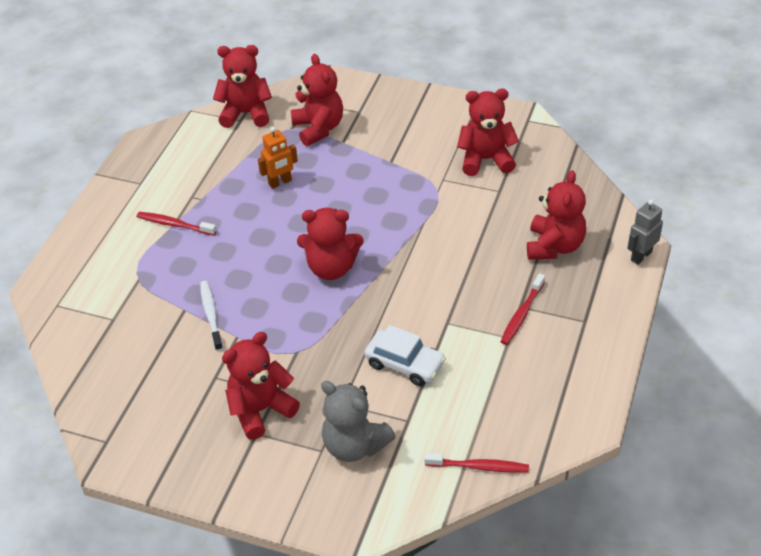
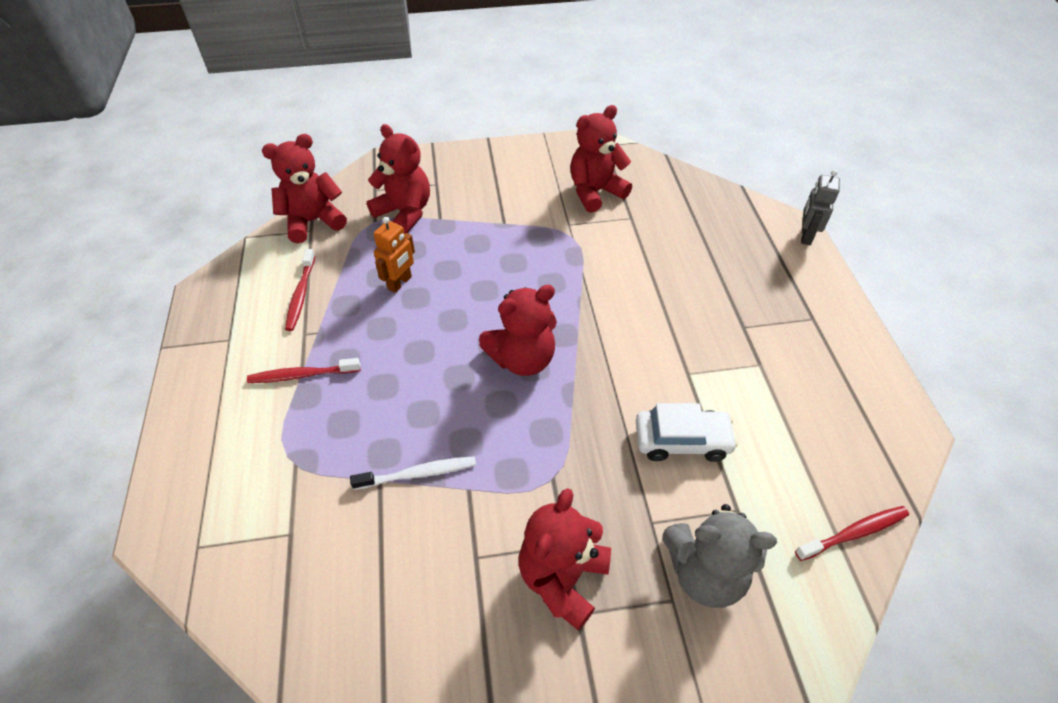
camera: 30 degrees left, 5 degrees up
white toothbrush [200,281,223,351] -> white toothbrush turned 120 degrees clockwise [350,456,476,490]
red toothbrush [500,273,545,345] -> red toothbrush moved to [285,249,315,331]
red teddy bear [527,170,586,260] -> none

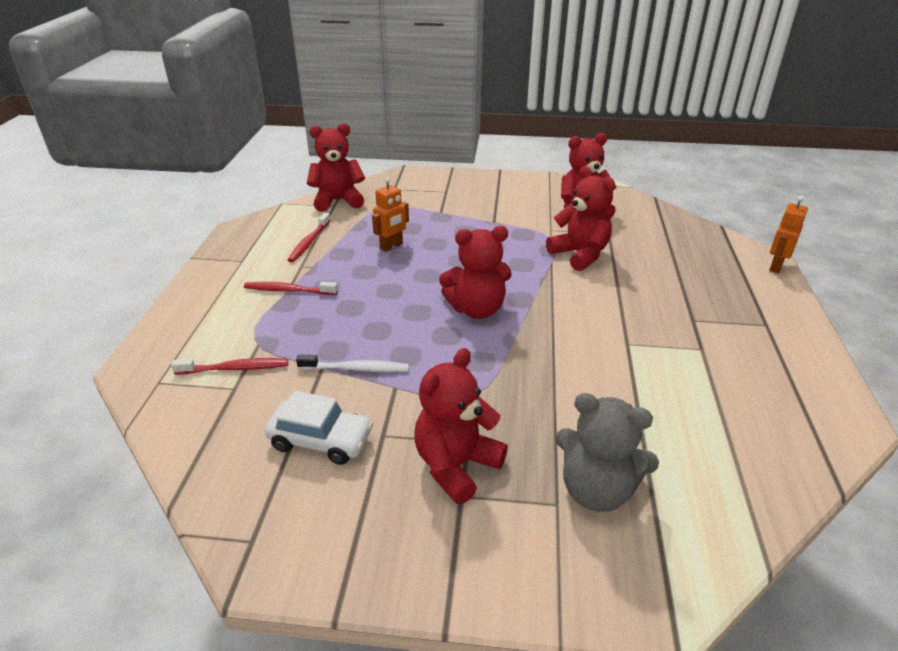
camera: 15 degrees right, 15 degrees down
red teddy bear [367,124,430,233] -> red teddy bear moved to [546,166,615,271]
white car [636,403,738,462] -> white car moved to [265,391,373,465]
red toothbrush [795,506,909,561] -> red toothbrush moved to [171,358,288,374]
grey robot [801,170,840,245] -> orange robot [769,196,808,274]

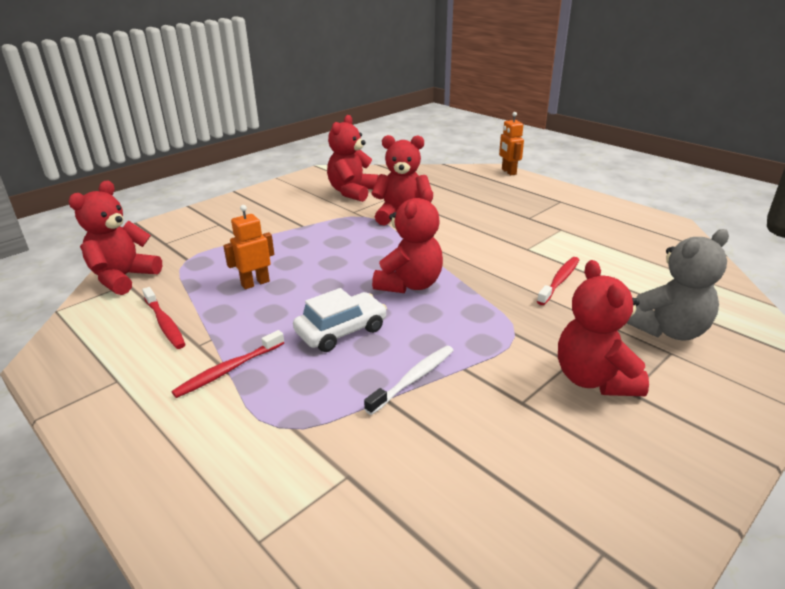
camera: 50 degrees left, 5 degrees down
red toothbrush [171,358,288,374] -> red toothbrush moved to [537,257,579,305]
white car [265,391,373,465] -> white car moved to [293,288,387,352]
orange robot [372,177,409,252] -> orange robot turned 120 degrees counterclockwise [223,205,274,289]

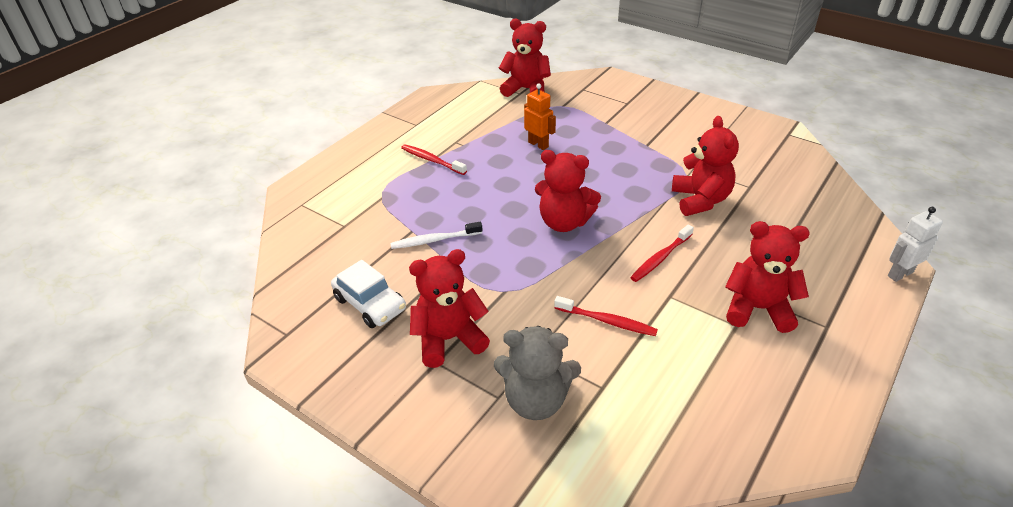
camera: 80 degrees right, 10 degrees up
red toothbrush [142,287,186,349] -> red toothbrush moved to [630,224,694,282]
white car [293,288,387,352] -> white car moved to [331,260,406,328]
red teddy bear [327,115,378,202] -> red teddy bear moved to [725,221,810,333]
white toothbrush [364,346,454,415] -> white toothbrush turned 135 degrees clockwise [390,222,483,249]
orange robot [499,112,524,175] -> white robot [888,207,943,282]
grey teddy bear [627,229,729,340] -> grey teddy bear turned 45 degrees counterclockwise [494,326,581,420]

